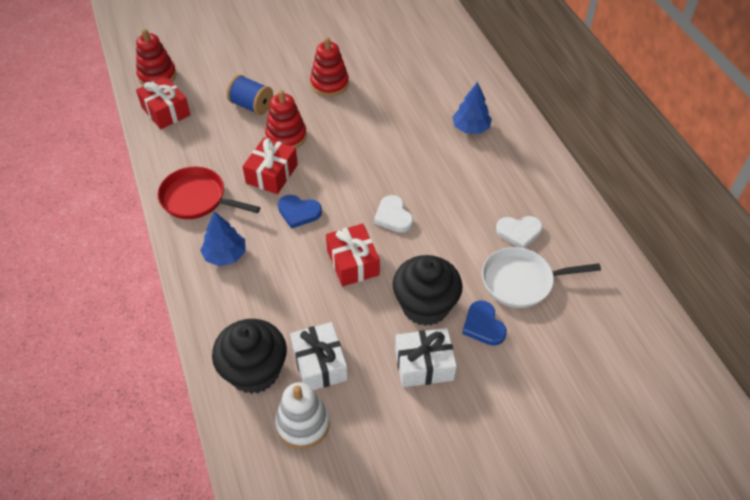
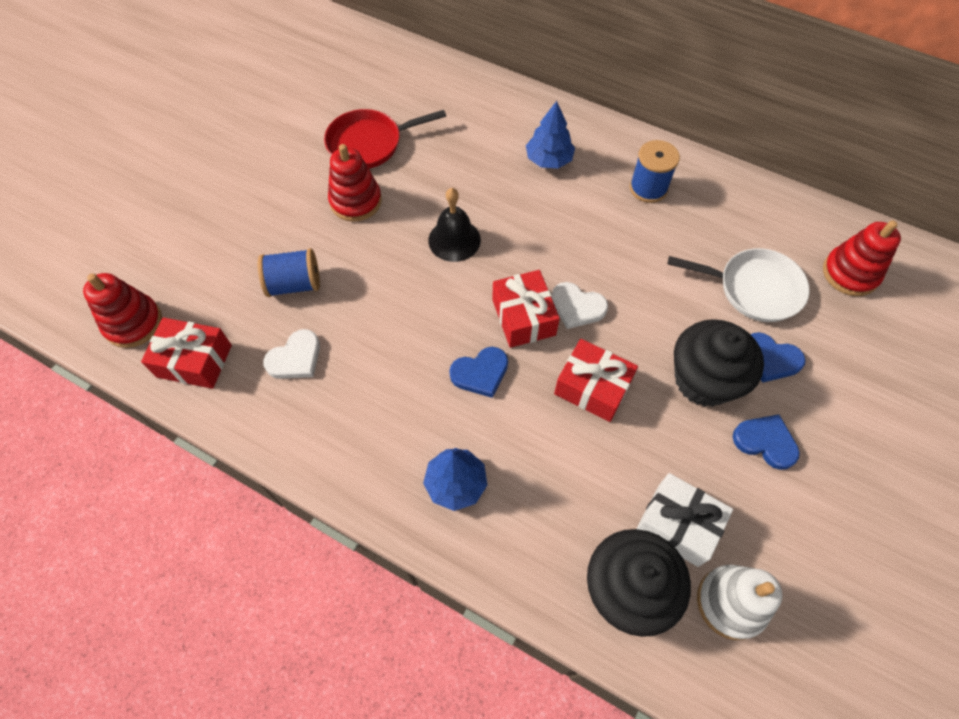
camera: 40 degrees left, 10 degrees up
red pan [158,167,261,219] -> red pan moved to [324,109,446,168]
red gift [243,137,298,194] -> red gift moved to [492,270,560,348]
red stacking toy [265,90,307,148] -> red stacking toy moved to [823,220,901,296]
white gift [395,328,457,387] -> blue heart [733,415,800,470]
white pan [482,247,601,308] -> white pan turned 120 degrees counterclockwise [668,248,810,322]
white heart [496,216,542,248] -> white heart moved to [263,329,320,379]
none -> black bell [428,188,481,262]
none -> blue spool [630,140,680,203]

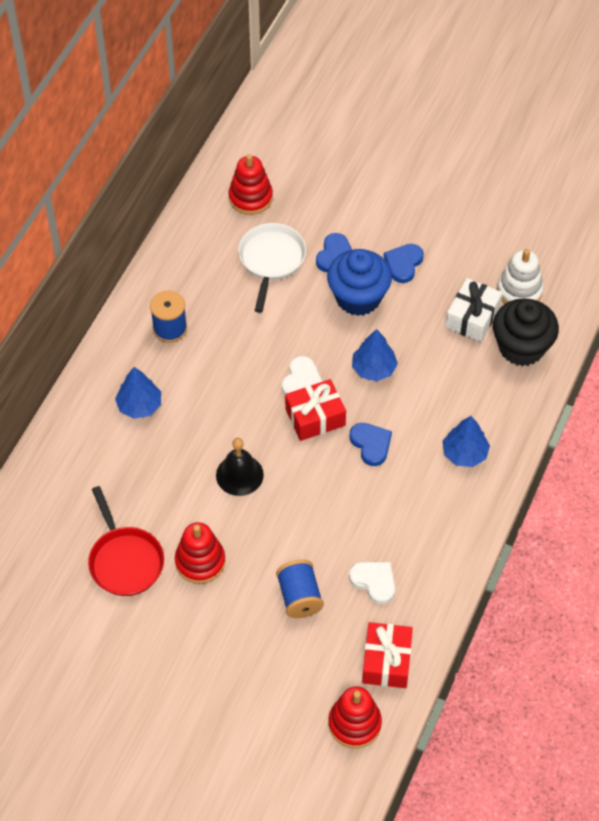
camera: 95 degrees left, 5 degrees down
red gift [554,339,638,422] -> blue tree [352,329,398,381]
black cupcake [674,319,764,407] -> blue cupcake [327,249,392,316]

